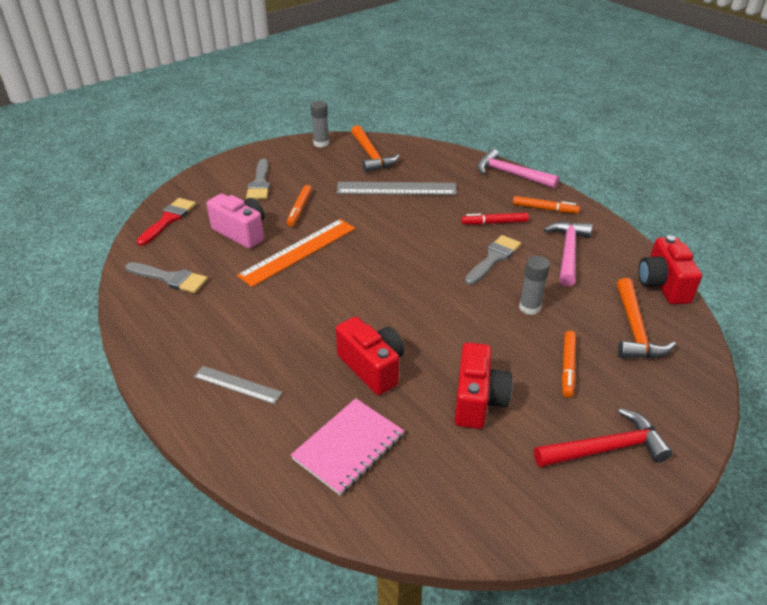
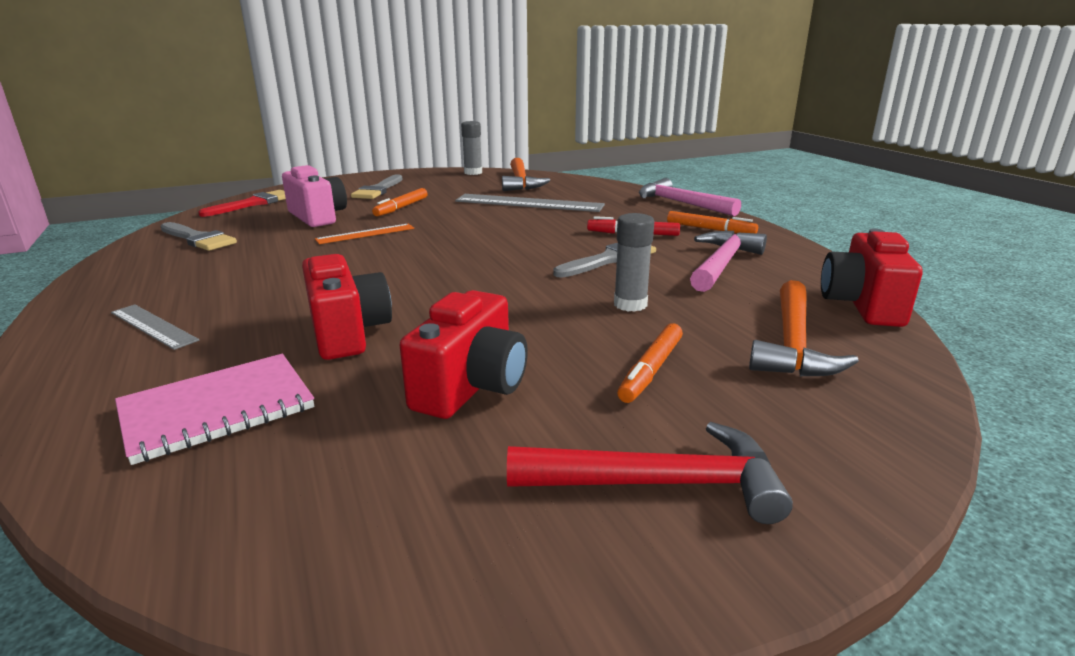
camera: 15 degrees right, 15 degrees down
orange ruler [237,219,356,287] -> orange ruler [315,224,414,244], size x0.56

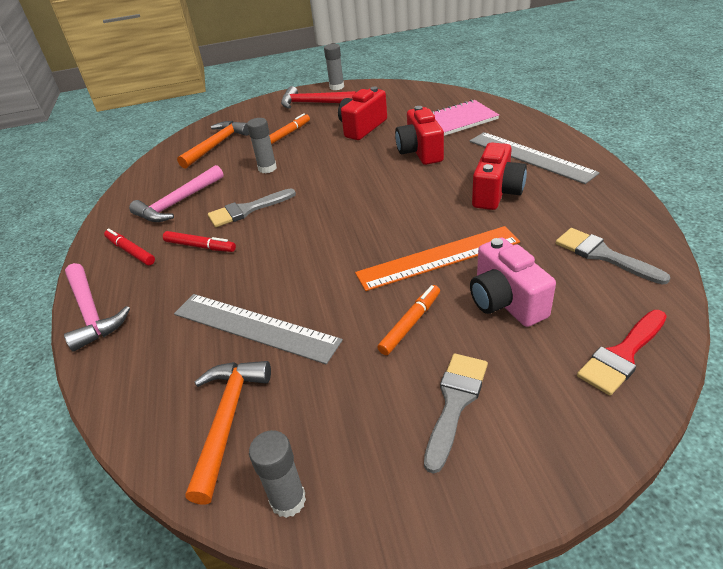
camera: 165 degrees left, 15 degrees up
grey ruler [111,304,199,350] -> grey ruler [470,132,600,184], size x1.79
orange ruler [315,224,414,244] -> orange ruler [355,226,520,291], size x1.79
orange marker [667,211,758,233] -> red marker [104,229,155,265]
red camera [821,228,923,327] -> red camera moved to [472,142,527,210]
none -> grey glue stick [324,44,344,90]

